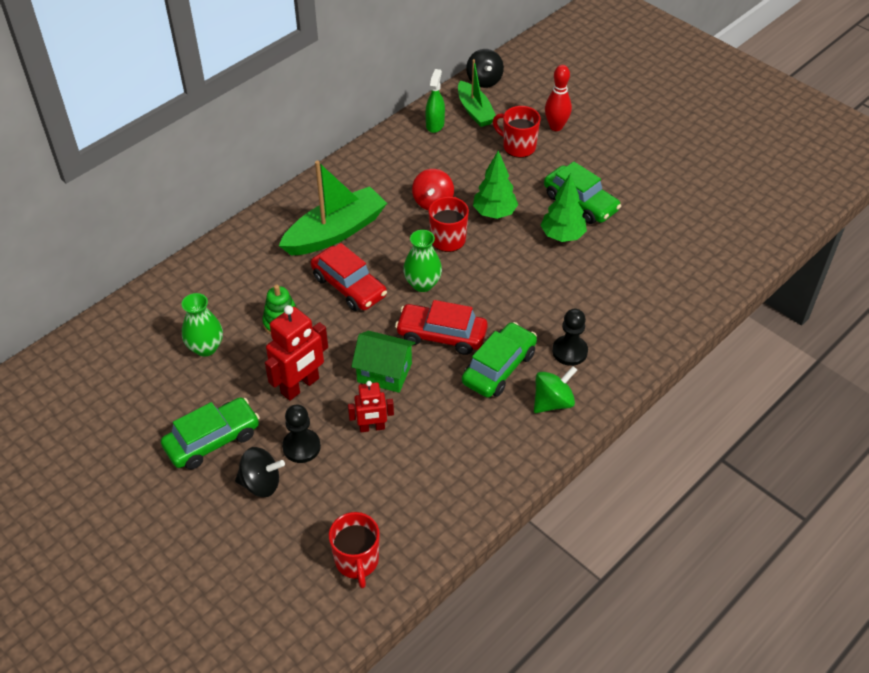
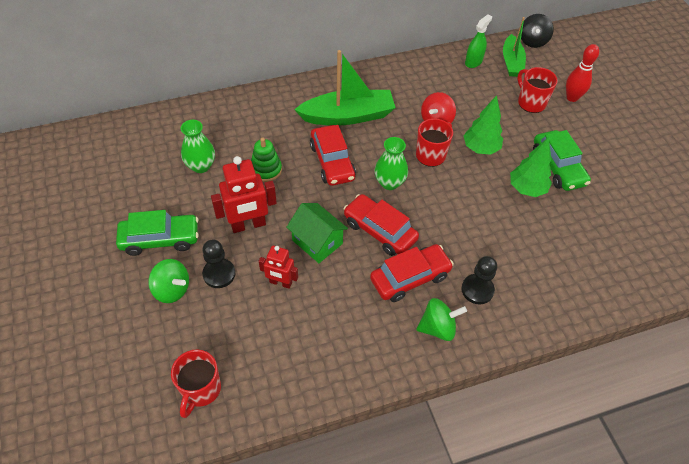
camera: 25 degrees right, 5 degrees up
black spinning top [235,447,285,497] -> green spinning top [148,259,189,303]
green car [462,322,537,398] -> red car [370,244,454,302]

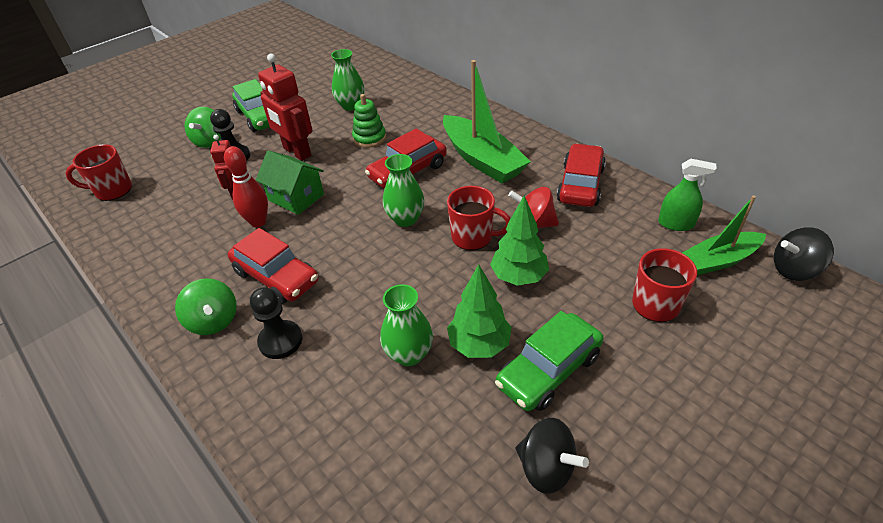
camera: 70 degrees right, 10 degrees down
green house [286,203,348,263] -> green house turned 75 degrees counterclockwise [256,150,324,215]
red car [343,194,419,256] -> red car moved to [557,144,606,207]
red bowling pin [566,44,599,102] -> red bowling pin moved to [224,146,268,227]
none -> green vase [380,284,433,366]
none -> black spinning top [516,418,589,494]

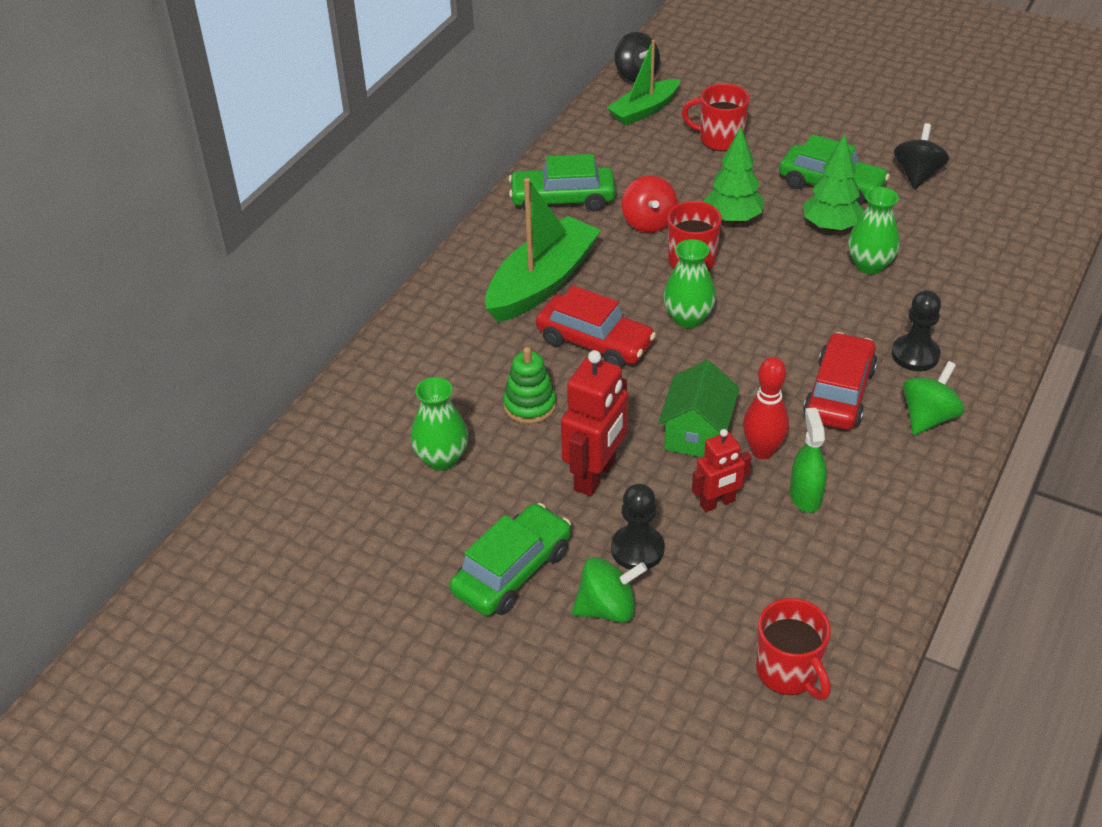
camera: 110 degrees left, 0 degrees up
red car [557,144,606,207] -> green car [508,154,615,212]
green spray bottle [658,159,717,231] -> green spray bottle moved to [790,408,827,513]
green boat [682,195,766,275] -> green boat turned 90 degrees clockwise [607,40,680,126]

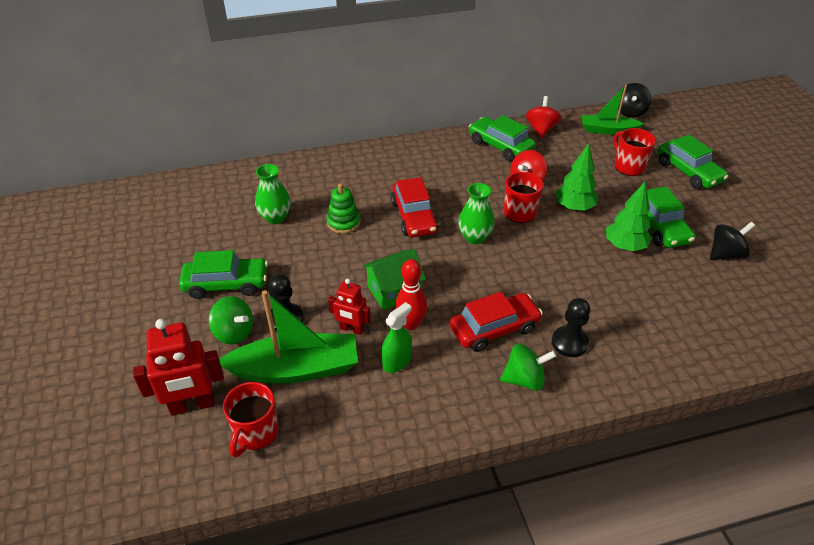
camera: 45 degrees right, 0 degrees up
green boat [485,178,601,322] -> green boat moved to [219,290,358,384]
red robot [561,350,628,496] -> red robot moved to [133,319,224,416]
green vase [848,187,900,274] -> none
none -> red spinning top [526,96,561,138]
none -> green car [657,134,729,189]

